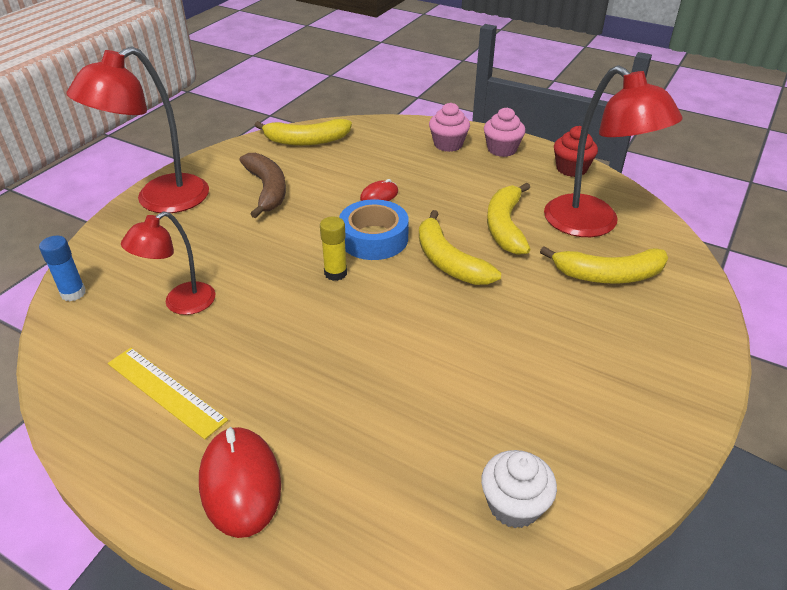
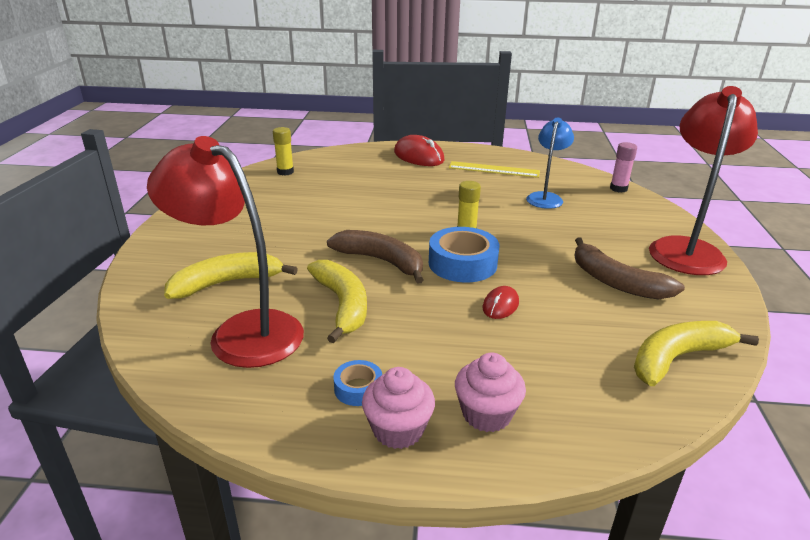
camera: 155 degrees right, 10 degrees down
blue glue stick [39,236,86,301] -> pink glue stick [610,142,637,192]
red lamp [121,211,216,315] -> blue lamp [526,117,574,209]
yellow banana [419,210,501,285] -> brown banana [327,230,424,284]
white cupcake [481,450,557,528] -> yellow glue stick [273,127,294,176]
red cupcake [554,126,598,177] -> none
none -> blue tape [333,360,382,406]

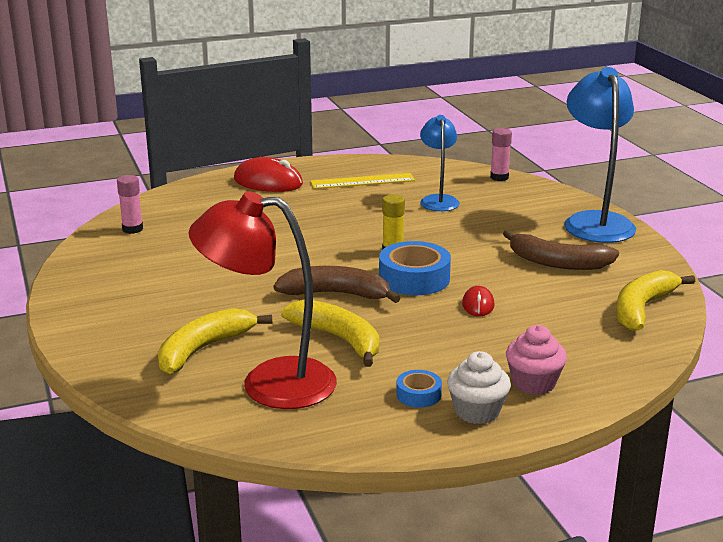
camera: 25 degrees left, 5 degrees down
yellow glue stick [273,127,294,176] -> pink glue stick [117,175,143,234]
pink cupcake [362,367,435,449] -> white cupcake [447,351,511,424]
red lamp [649,86,758,275] -> blue lamp [564,67,636,243]

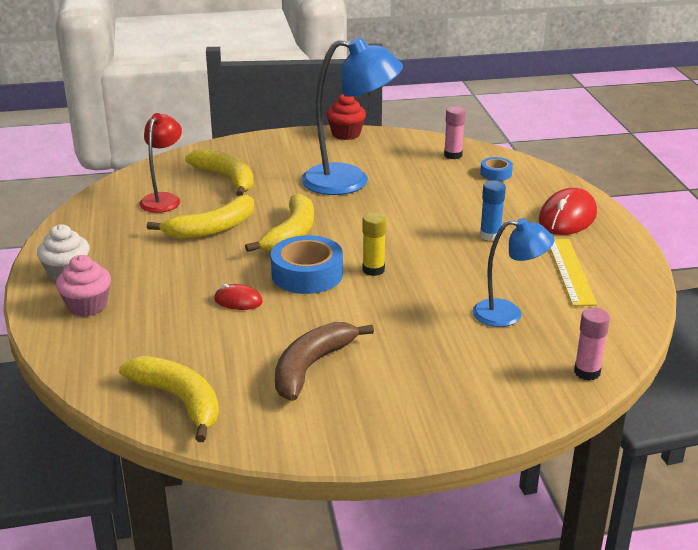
camera: 100 degrees right, 5 degrees up
red lamp [188,191,337,409] -> red lamp [139,113,182,213], size x0.59
brown banana [273,266,400,303] -> yellow banana [245,193,314,252]
blue tape [396,370,442,408] -> blue tape moved to [480,157,513,181]
blue lamp [564,67,636,243] -> blue lamp moved to [302,37,403,195]
none -> red cupcake [326,94,366,140]
none -> blue glue stick [480,181,506,241]

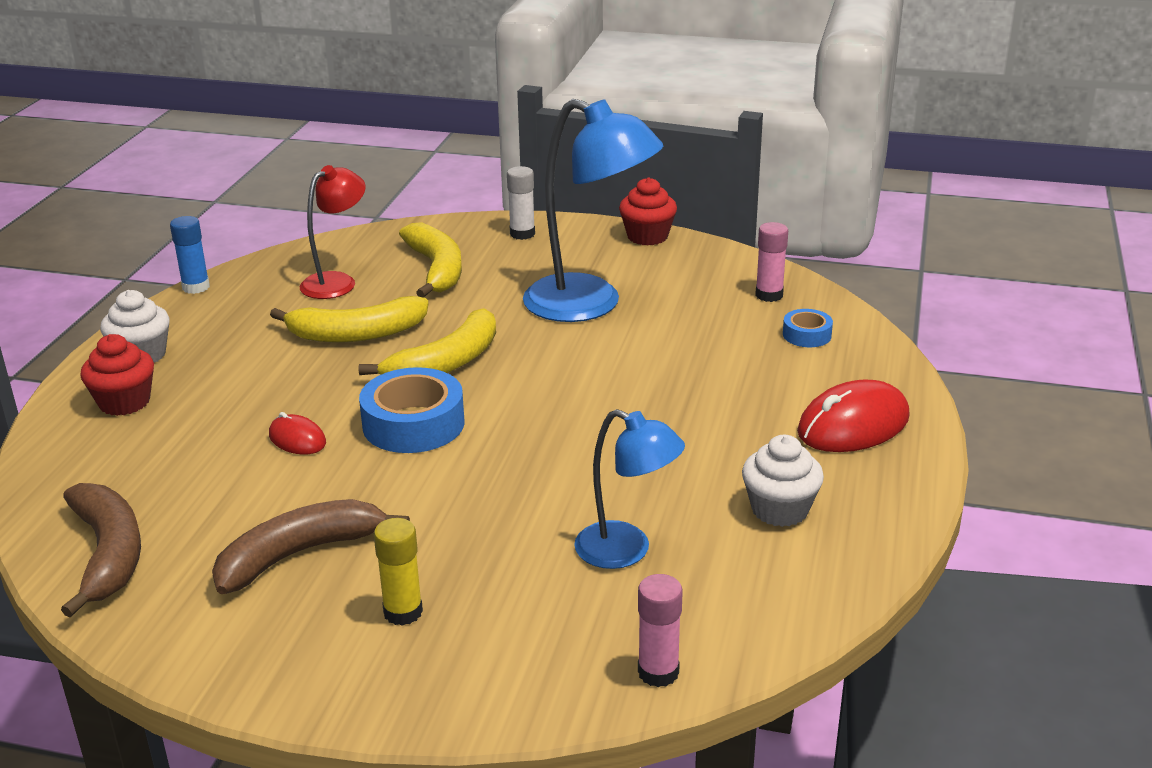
camera: 25 degrees right, 0 degrees up
pink cupcake [56,255,111,317] -> red cupcake [80,334,154,416]
yellow banana [119,356,219,442] -> brown banana [61,483,141,618]
yellow glue stick [363,212,386,276] -> yellow glue stick moved to [374,518,423,626]
blue glue stick [480,181,506,241] -> blue glue stick moved to [170,216,210,294]
yellow ruler [550,239,597,306] -> white cupcake [742,435,824,527]
none -> white glue stick [507,166,535,240]

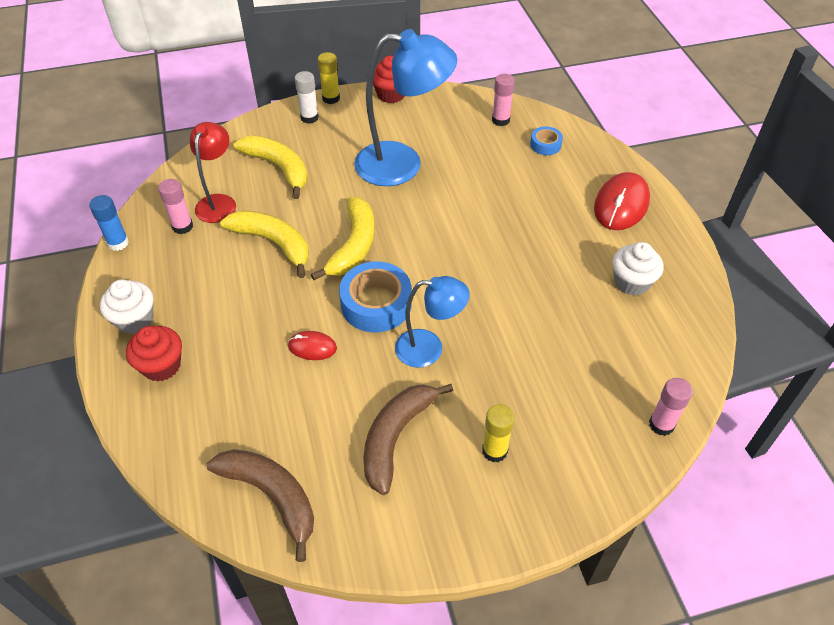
camera: 30 degrees left, 20 degrees up
yellow banana [270,296,428,343] -> yellow banana turned 105 degrees counterclockwise [220,211,309,278]
blue lamp [574,409,685,569] -> blue lamp moved to [395,276,470,368]
none -> pink glue stick [158,179,193,234]
none -> yellow glue stick [318,52,340,104]

